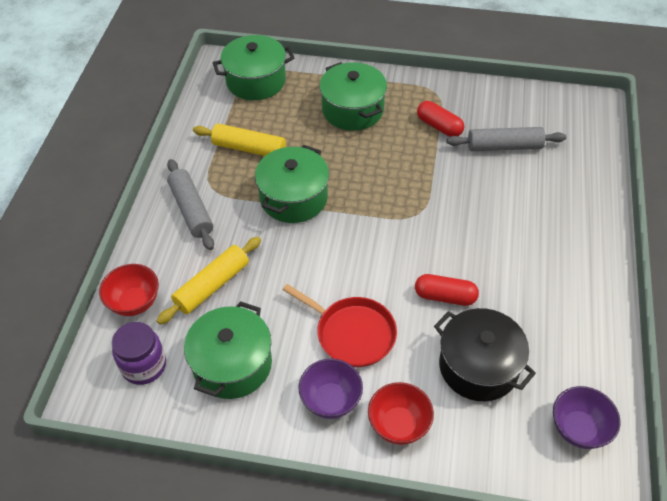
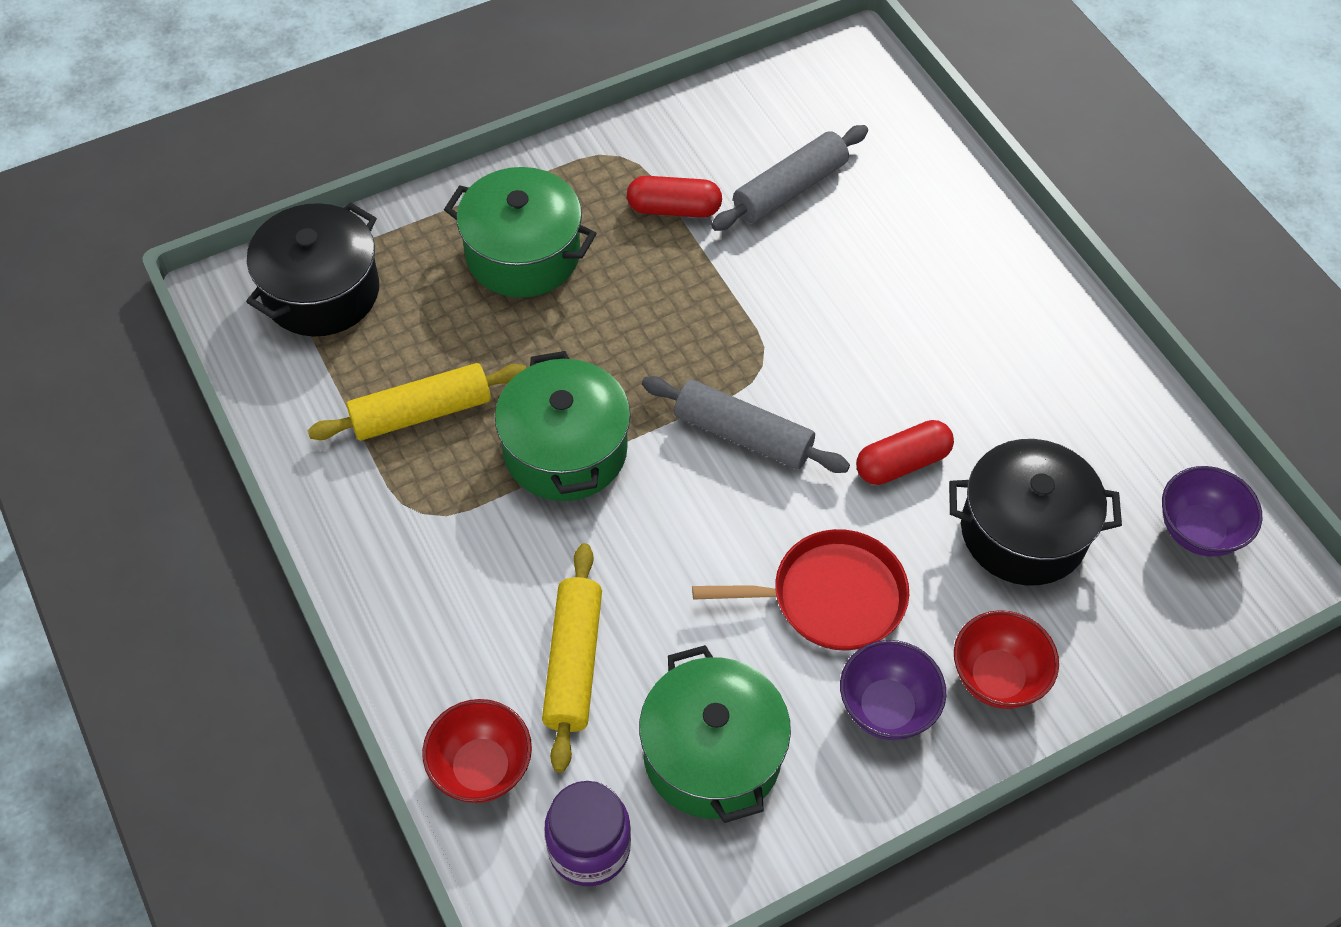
camera: 40 degrees left, 5 degrees up
grey rolling pin [167,159,214,250] -> grey rolling pin moved to [642,376,850,473]
green pot [213,35,294,100] -> black pot [246,202,379,337]

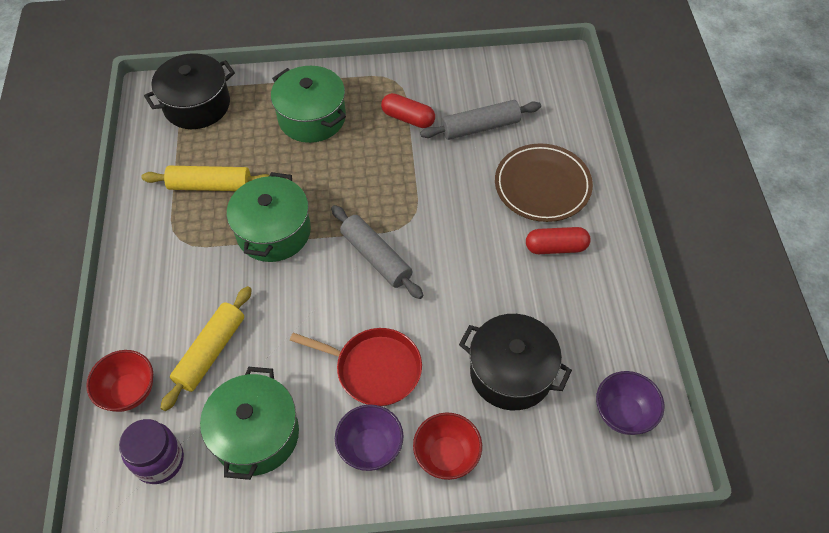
camera: 25 degrees right, 0 degrees up
red capsule [856,420,954,485] -> red capsule moved to [526,227,591,254]
none -> brown plate [495,144,593,222]

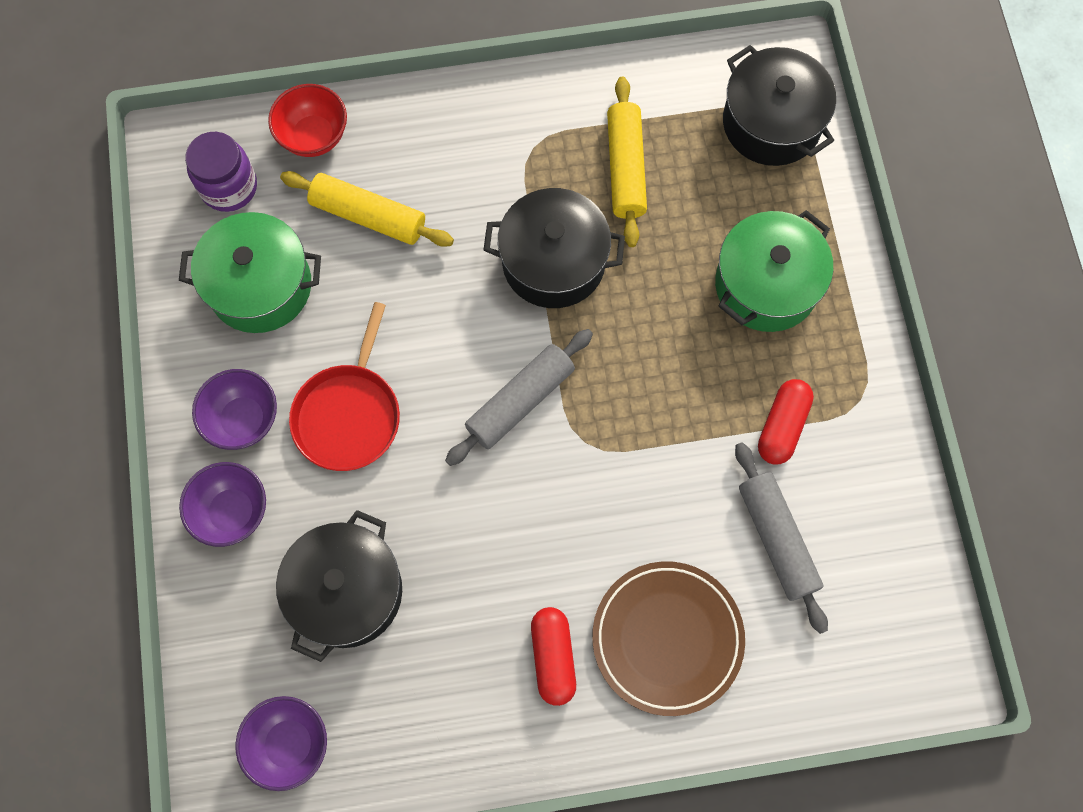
camera: 85 degrees right, 15 degrees up
green pot [227,172,311,262] -> black pot [484,188,625,308]
red bowl [413,413,482,480] -> purple bowl [179,462,266,547]

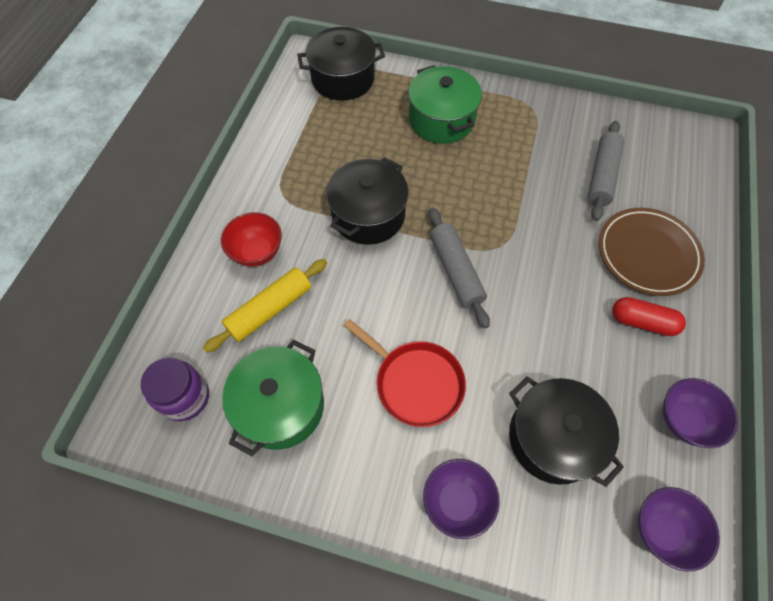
camera: 65 degrees left, 10 degrees down
purple bowl [192,369,277,450] -> purple bowl moved to [663,378,738,448]
red bowl [268,84,347,157] -> red bowl moved to [221,212,282,267]
yellow rolling pin [607,76,647,247] -> none
grey rolling pin [735,442,828,634] -> grey rolling pin turned 75 degrees counterclockwise [587,121,624,221]
red capsule [758,379,814,464] -> none

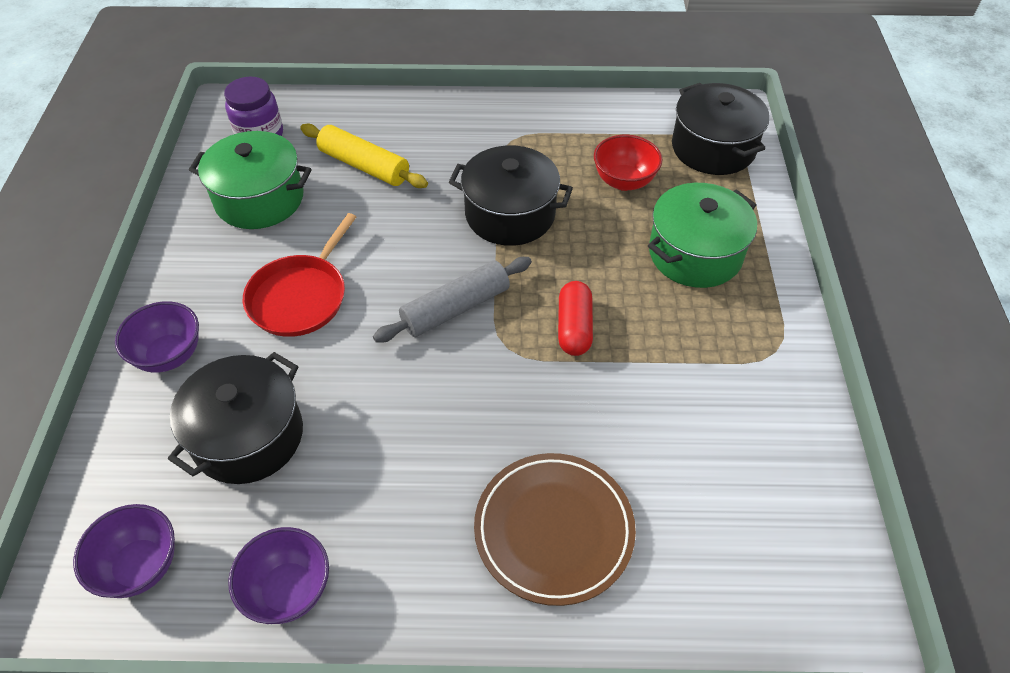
camera: 75 degrees right, 10 degrees down
red bowl [221,212,282,267] -> red bowl moved to [594,135,662,191]
grey rolling pin [587,121,624,221] -> none
red capsule [612,297,686,336] -> red capsule moved to [558,281,593,356]

